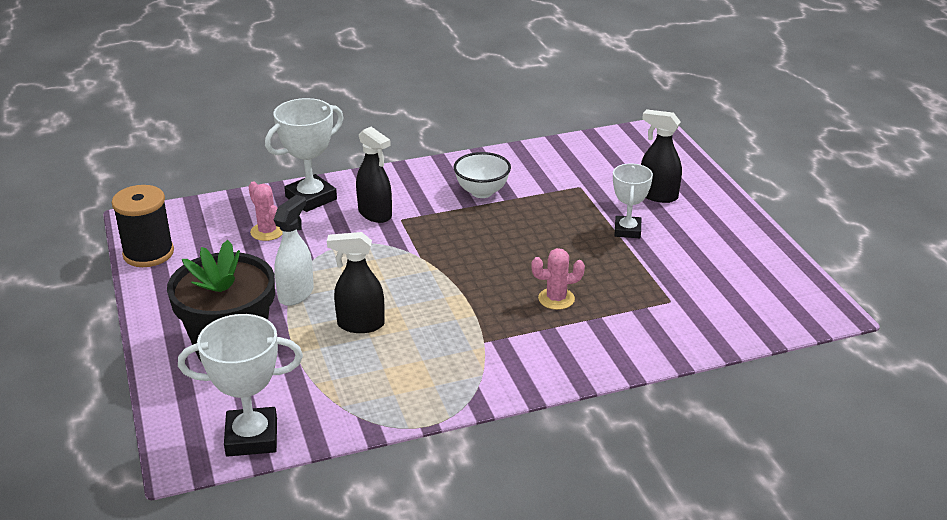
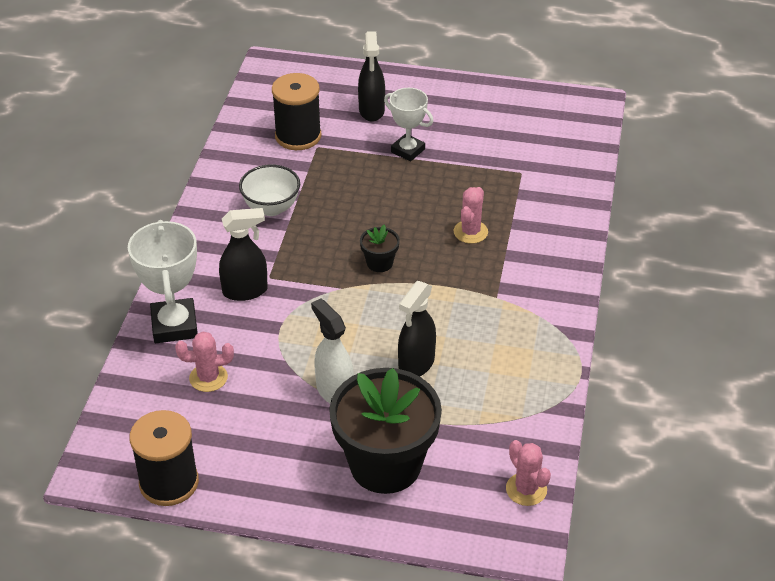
camera: 60 degrees left, 10 degrees up
white trophy [178,314,303,457] -> pink cactus [506,440,551,506]
black spray bottle [641,109,682,203] -> black spray bottle turned 60 degrees counterclockwise [358,31,385,122]
none -> black spool [272,73,322,150]
none -> black flower pot [360,225,400,272]

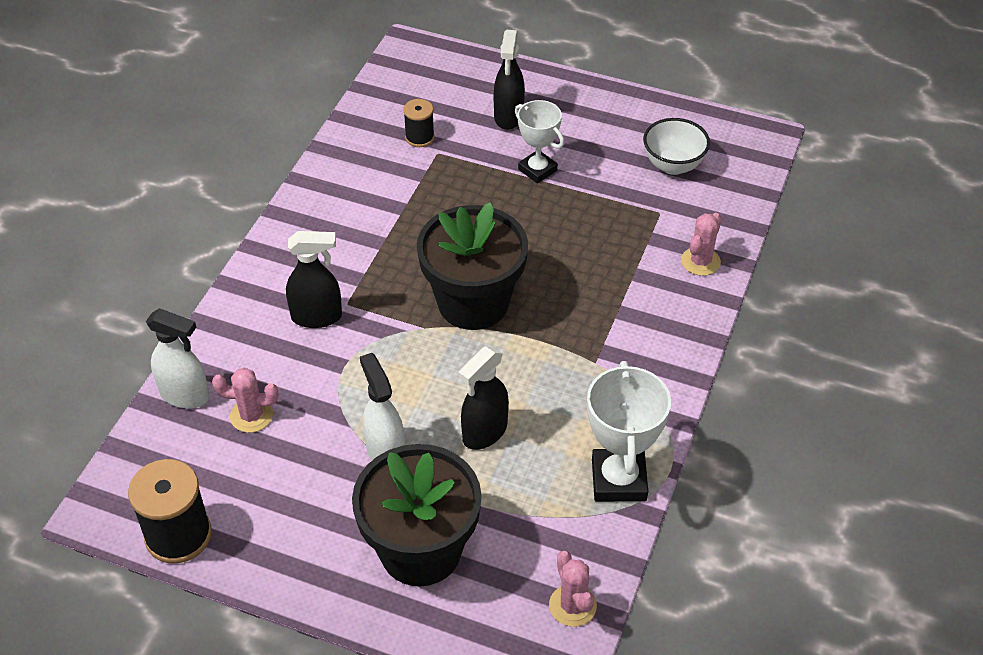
camera: 10 degrees right, 5 degrees up
white trophy [128,220,198,343] -> white trophy moved to [587,361,671,502]
white bowl [239,164,300,216] -> white bowl moved to [643,118,710,175]
black spool [272,73,322,150] -> black spool [403,99,435,147], size x0.56
black flower pot [360,225,400,272] -> black flower pot [417,202,528,330], size x2.38
pink cactus [454,187,488,244] -> pink cactus moved to [681,213,721,276]
none -> white spray bottle [146,308,209,408]

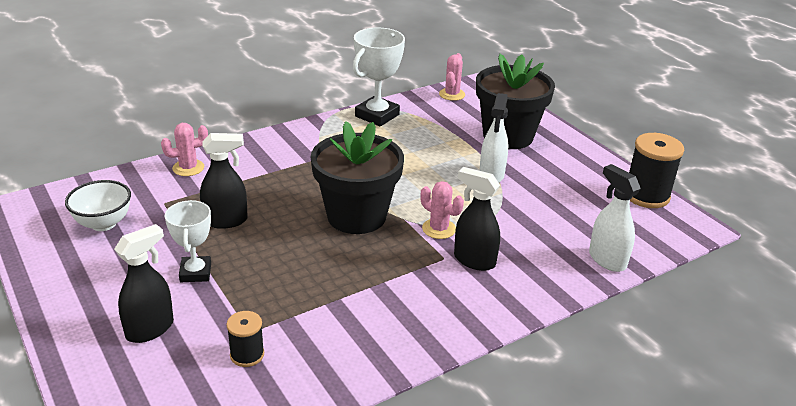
camera: 145 degrees left, 15 degrees down
pink cactus [212,368,278,433] -> pink cactus moved to [420,181,464,239]
black spray bottle [459,346,509,450] -> black spray bottle moved to [200,133,248,229]

